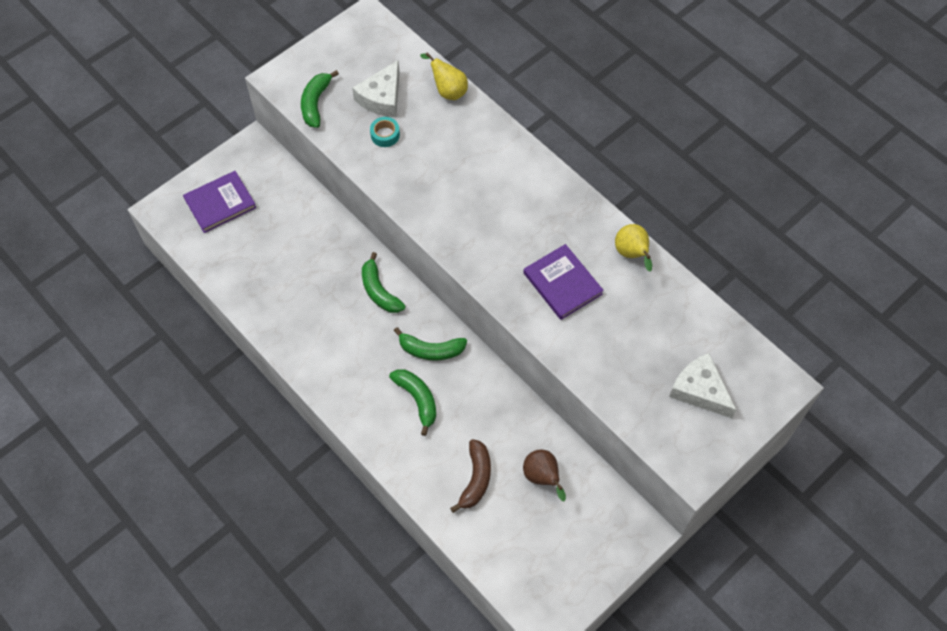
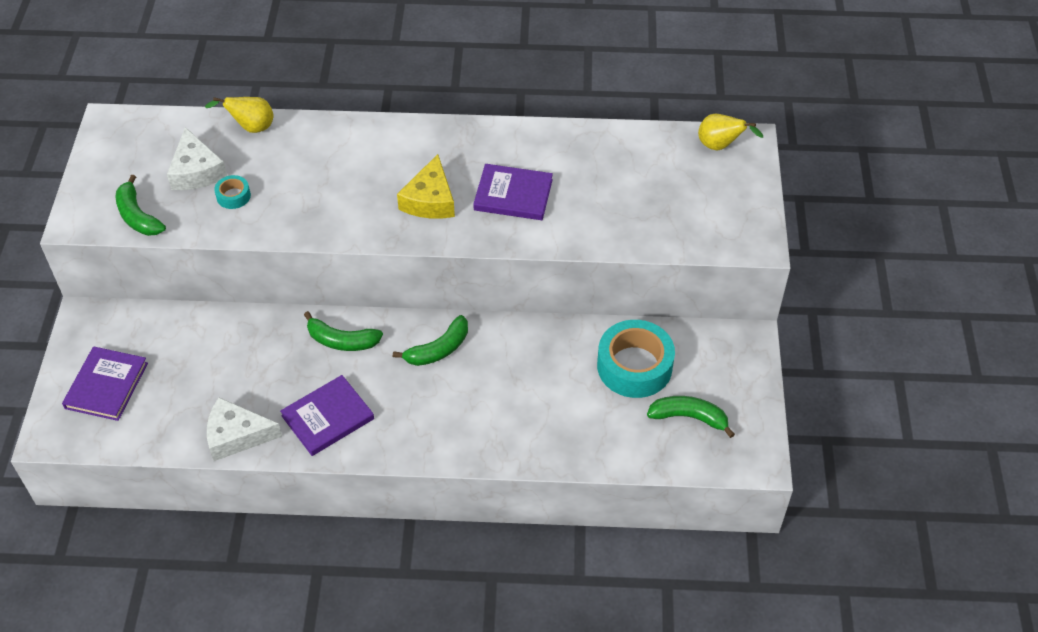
camera: 45 degrees left, 10 degrees down
green banana [389,369,436,436] -> green banana moved to [647,396,735,438]
brown banana [450,439,491,513] -> none
brown pear [523,450,566,502] -> turquoise tape [597,320,675,398]
yellow pear [615,224,652,272] -> yellow pear moved to [698,114,763,150]
white cheese [669,353,736,418] -> white cheese moved to [207,397,282,461]
none -> purple book [280,375,374,456]
none -> yellow cheese [397,154,455,219]

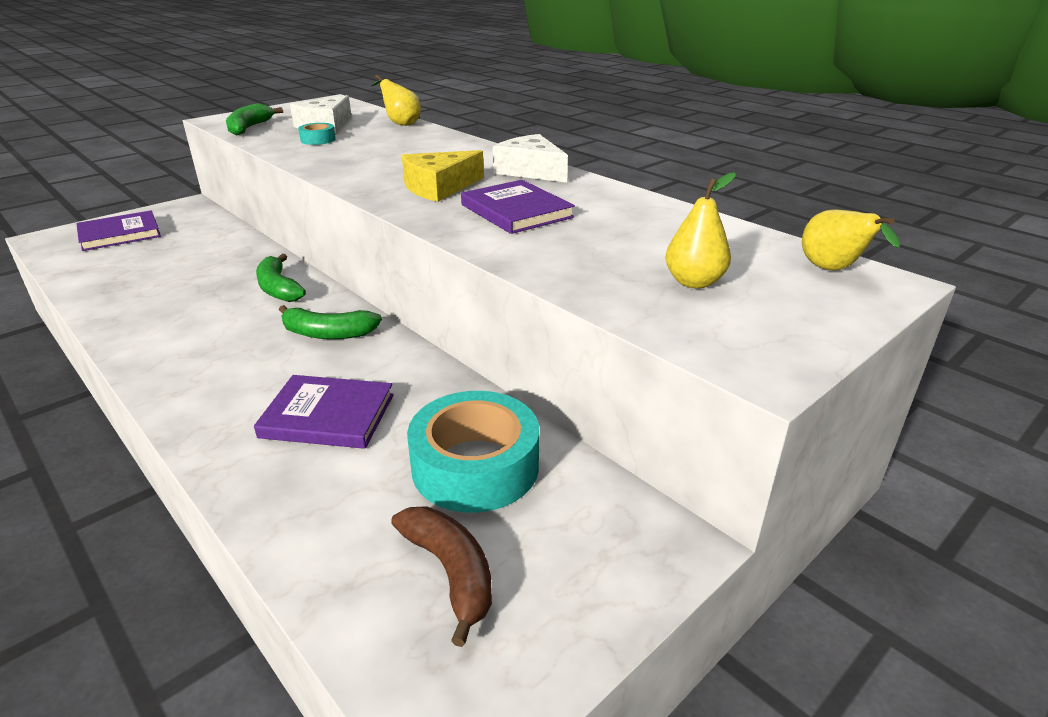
camera: 45 degrees right, 20 degrees down
white cheese [207,397,282,461] -> white cheese moved to [493,134,568,183]
purple book [280,375,374,456] -> purple book moved to [254,375,394,449]
green banana [647,396,735,438] -> brown banana [391,506,492,647]
none -> yellow pear [665,172,736,289]

